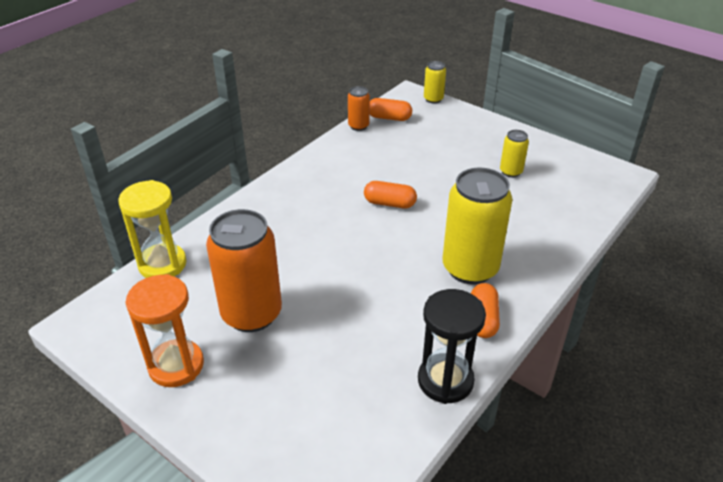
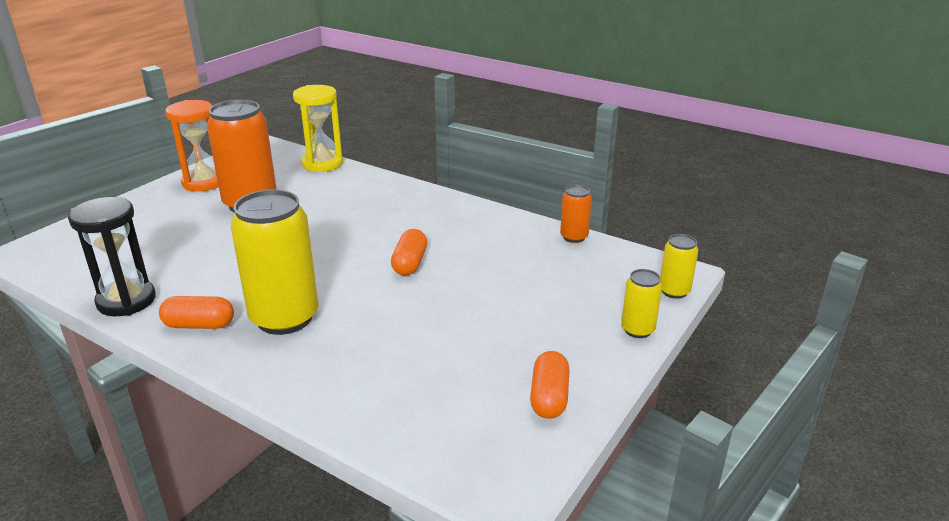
camera: 85 degrees right, 10 degrees down
orange capsule [370,98,412,121] -> orange capsule moved to [530,351,570,419]
yellow can [500,130,529,177] -> yellow can moved to [621,269,662,338]

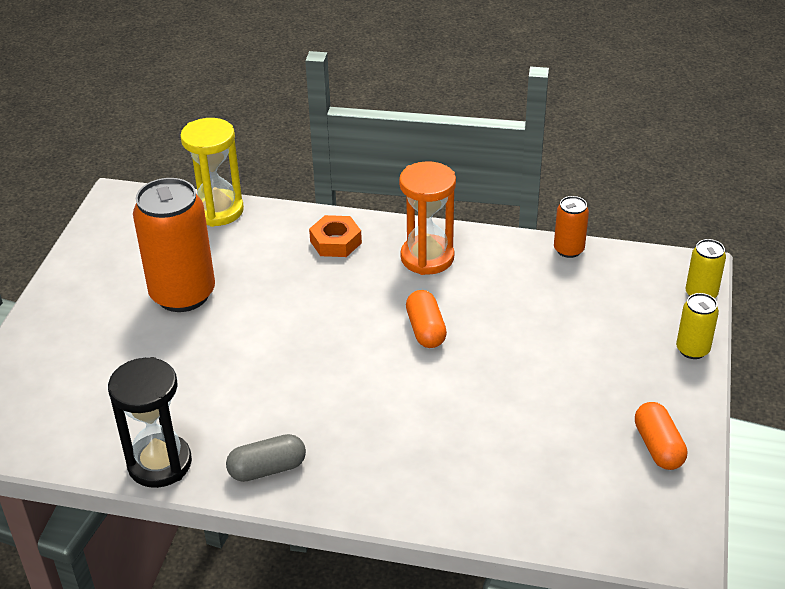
camera: 20 degrees left, 10 degrees up
orange capsule [159,296,234,329] -> grey capsule [226,434,306,482]
orange hourglass [165,100,219,191] -> orange hourglass moved to [399,161,456,275]
yellow can [231,190,319,335] -> none
none -> orange nut [309,215,362,257]

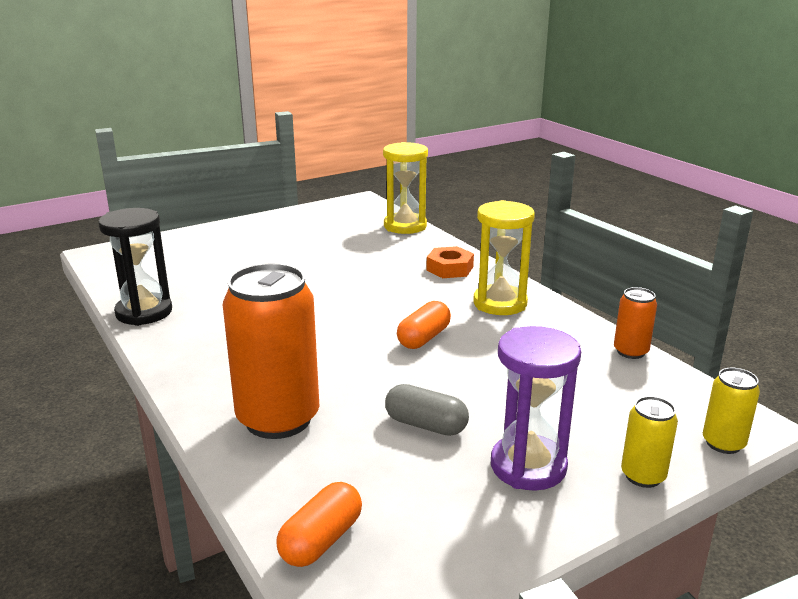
camera: 45 degrees right, 15 degrees down
orange can [133,178,215,312] -> orange can moved to [223,263,319,439]
grey capsule [226,434,306,482] -> grey capsule moved to [385,384,469,436]
orange hourglass [399,161,456,275] -> yellow hourglass [473,200,535,315]
orange capsule [635,402,687,470] -> orange capsule moved to [276,482,362,567]
none -> purple hourglass [491,326,581,491]

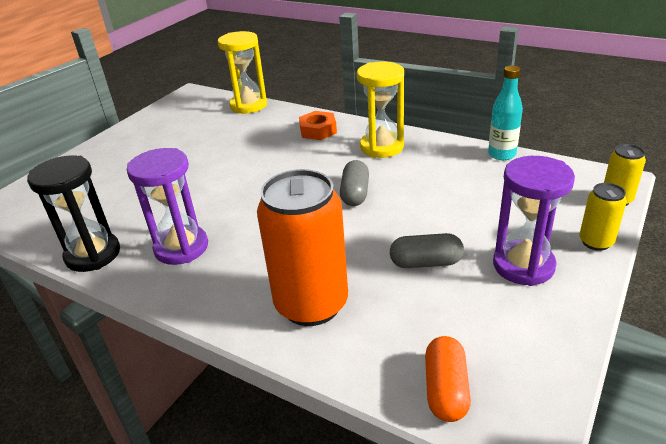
camera: 25 degrees left, 10 degrees up
orange capsule [397,301,451,349] -> grey capsule [340,160,369,206]
orange can [614,287,657,359] -> turquoise bottle [488,66,523,160]
none -> purple hourglass [127,148,208,265]

